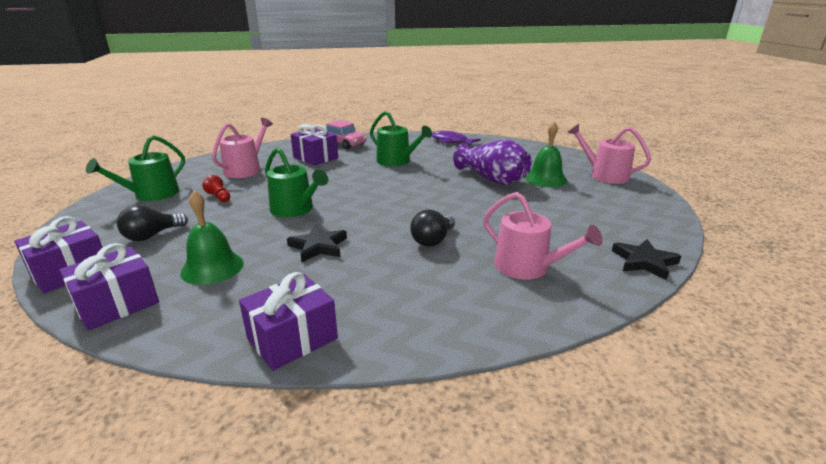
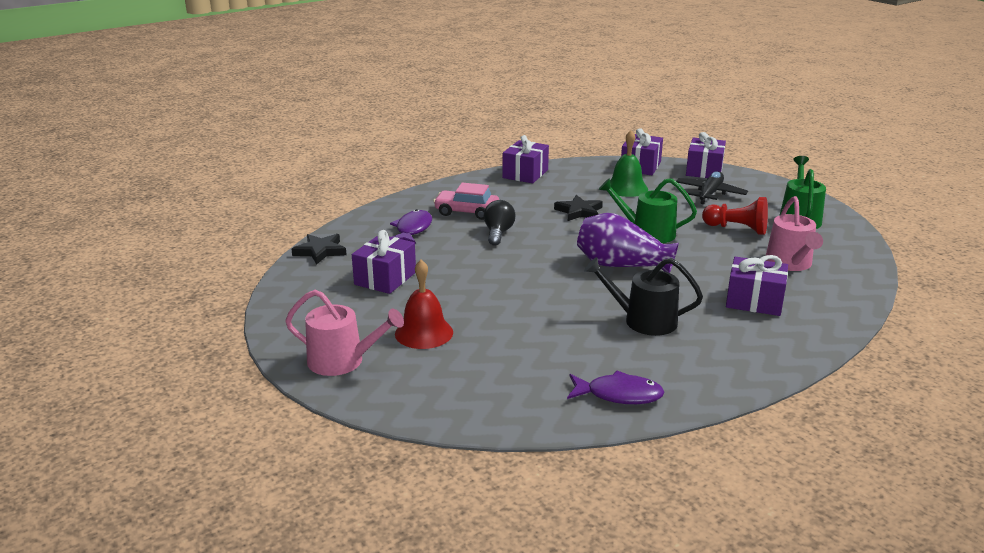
camera: 155 degrees right, 0 degrees up
black light bulb [117,205,188,241] -> black plane [676,171,748,204]
red pawn [202,175,231,202] -> red pawn [702,197,768,235], size x1.77
pink car [326,120,367,149] -> pink car moved to [433,182,499,220]
green watering can [370,111,432,166] -> black watering can [584,257,703,336]
purple vase [453,140,531,185] -> purple vase moved to [577,213,679,273]
pink watering can [483,192,602,280] -> purple fish [390,209,432,244]
green bell [525,121,567,187] -> red bell [395,260,453,349]
none -> purple gift [352,230,416,294]

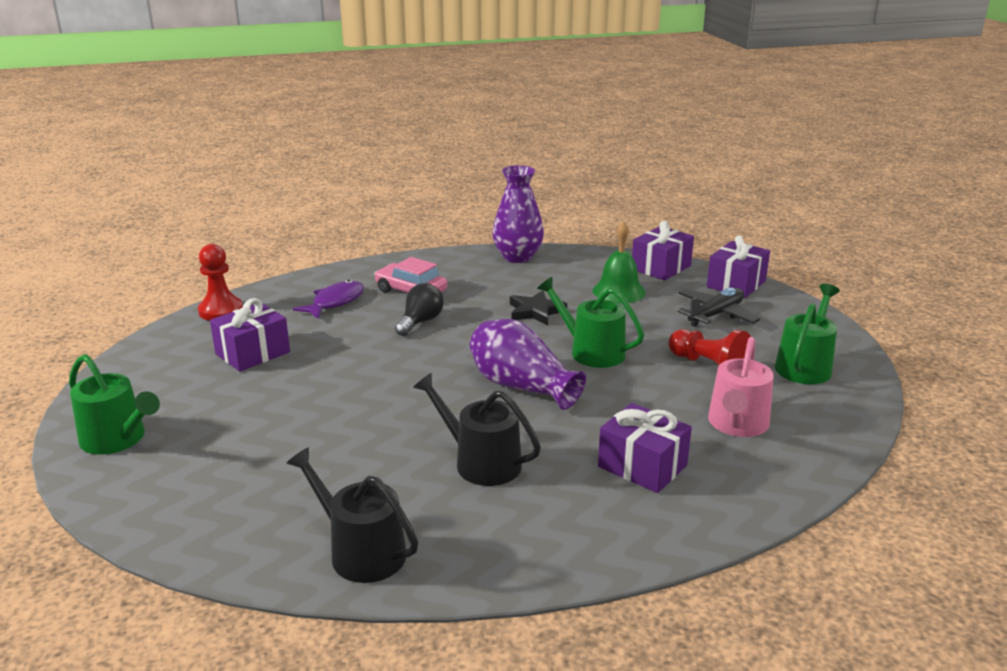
camera: 20 degrees right, 0 degrees up
pink watering can [285,290,404,376] -> green watering can [69,354,160,455]
black star [291,234,347,265] -> red pawn [198,244,243,321]
red bell [395,260,453,349] -> none
purple gift [502,135,549,183] -> purple vase [492,165,544,263]
purple fish [567,371,664,404] -> black watering can [286,447,418,583]

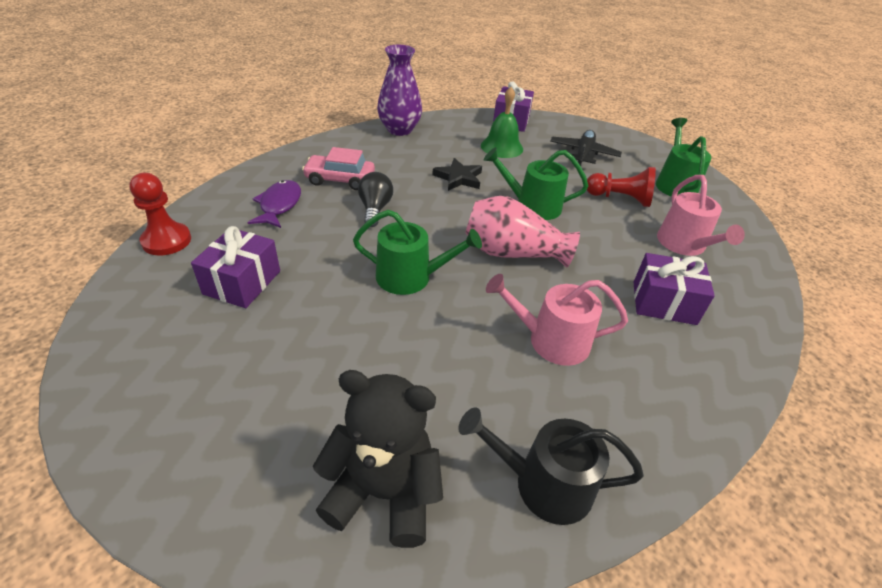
camera: 30 degrees left, 15 degrees up
green watering can [69,354,160,455] -> green watering can moved to [353,210,482,295]
black watering can [413,373,541,486] -> pink watering can [486,274,628,366]
purple vase [470,319,586,410] -> pink vase [465,196,580,268]
purple gift [707,236,770,298] -> none
none -> black teddy bear [313,370,443,548]

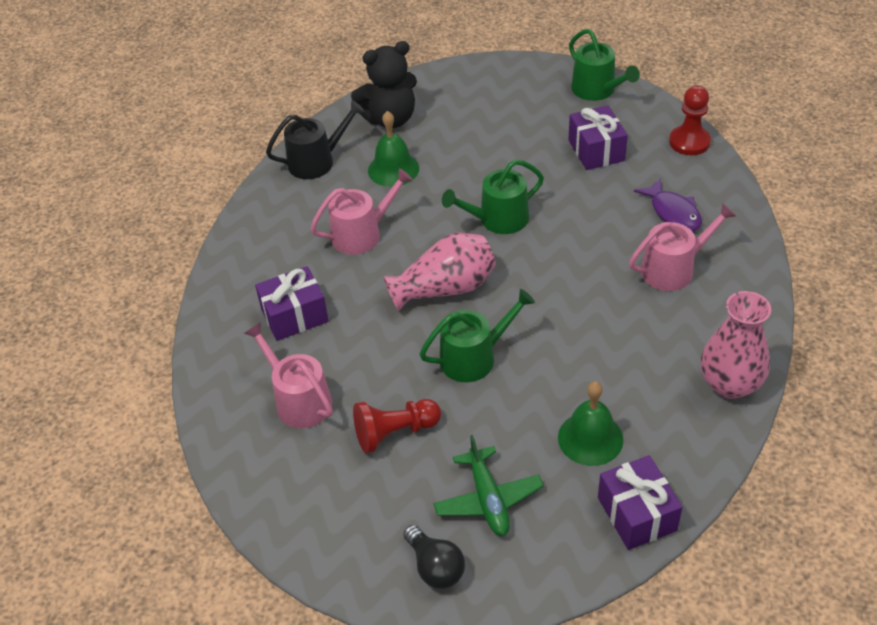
camera: 150 degrees right, 5 degrees up
pink car [302,147,375,190] -> pink watering can [629,203,736,291]
black light bulb [358,172,393,227] -> black light bulb moved to [403,525,465,589]
purple vase [377,45,422,136] -> pink vase [701,291,771,399]
black star [432,158,482,191] -> none
black plane [550,130,622,166] -> green plane [433,435,544,536]
green watering can [656,118,712,197] -> green watering can moved to [569,29,640,101]
none -> green bell [368,111,419,187]

